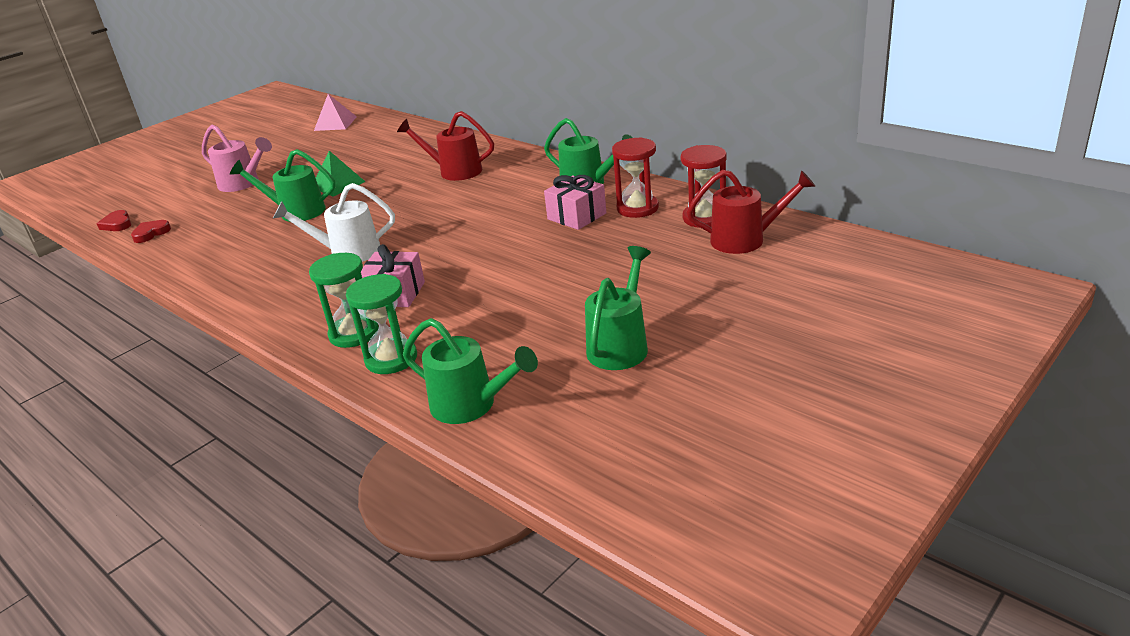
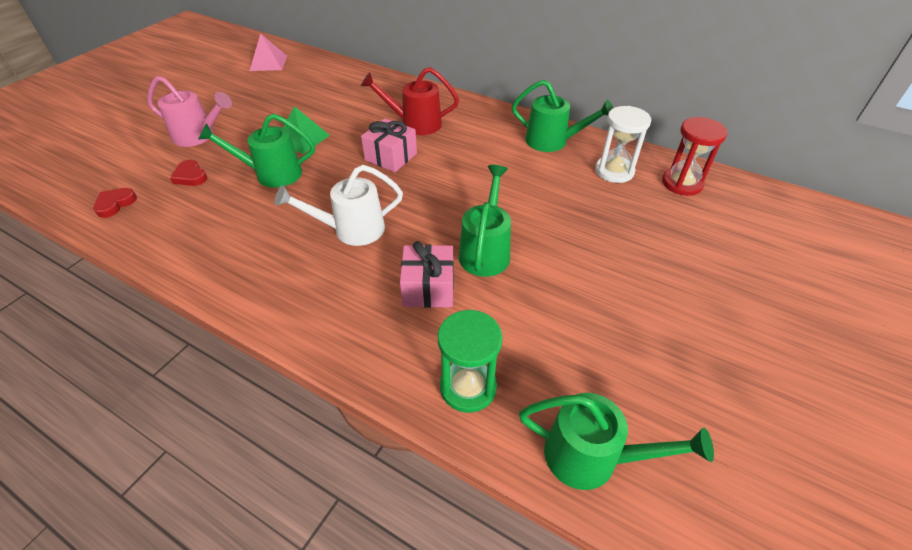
camera: 15 degrees left, 15 degrees up
red heart [97,210,131,231] -> red heart moved to [170,160,207,186]
green hourglass [309,253,379,348] -> none
pink gift [544,175,606,230] -> pink gift moved to [361,118,417,172]
green watering can [585,246,651,370] -> green watering can moved to [459,165,511,277]
red hourglass [612,137,659,218] -> white hourglass [595,106,651,183]
red watering can [687,170,815,254] -> none

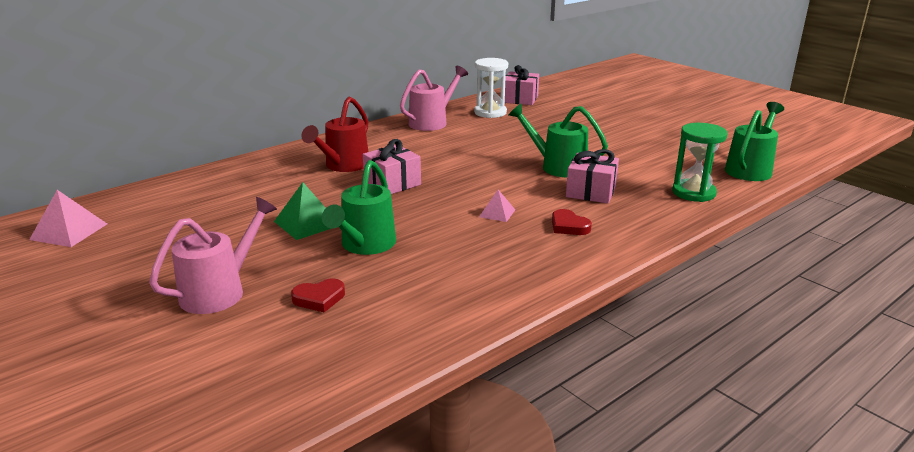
camera: 70 degrees left, 20 degrees down
red heart [93,188,137,218] -> red heart moved to [552,209,592,235]
white watering can [274,165,403,246] -> pink pyramid [479,190,515,222]
green watering can [512,80,613,152] -> pink watering can [400,66,468,131]
red hourglass [662,117,728,196] -> pink gift [505,65,539,105]

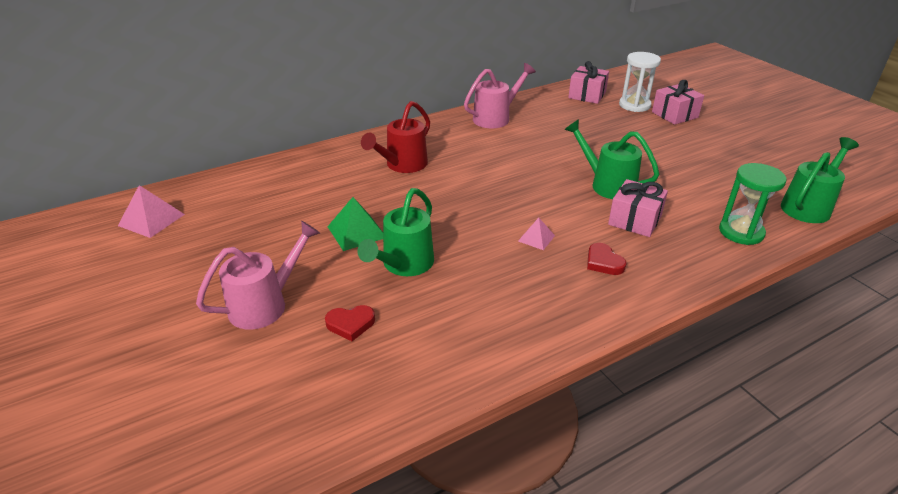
camera: 10 degrees right, 10 degrees up
pink gift [363,139,421,194] -> pink gift moved to [652,80,704,125]
white hourglass [474,58,508,118] -> white hourglass moved to [619,52,661,112]

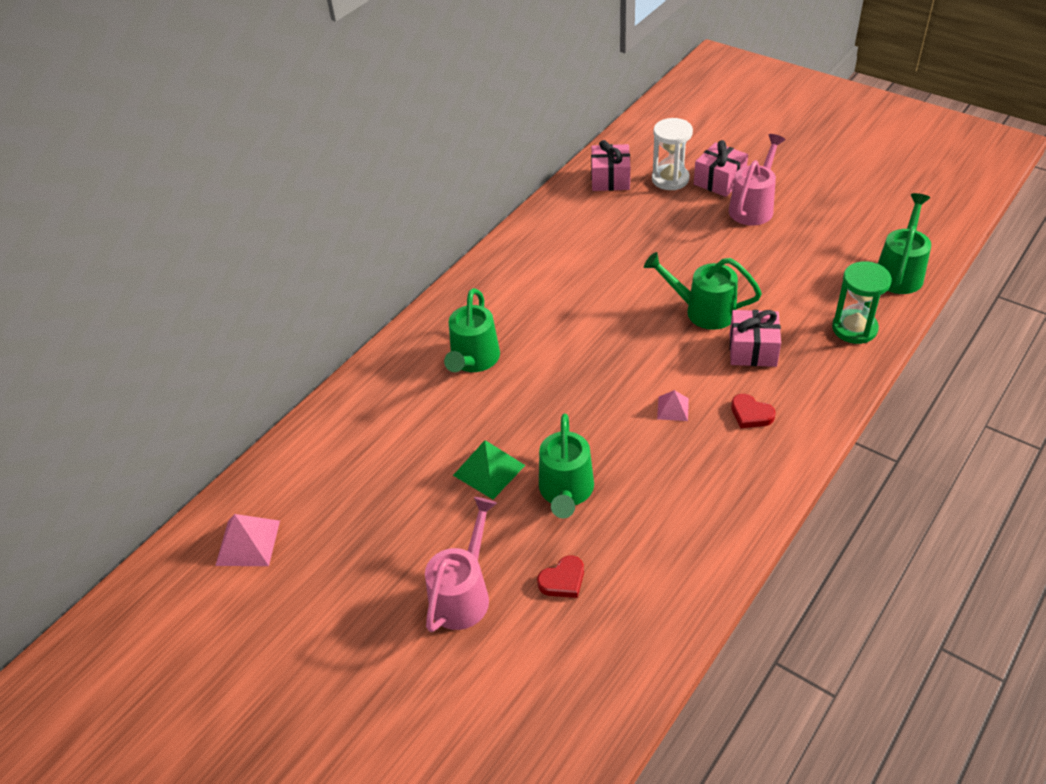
camera: 20 degrees left, 10 degrees up
red watering can [361,101,430,173] -> green watering can [444,288,500,372]
pink watering can [464,63,536,128] -> pink watering can moved to [729,134,786,226]

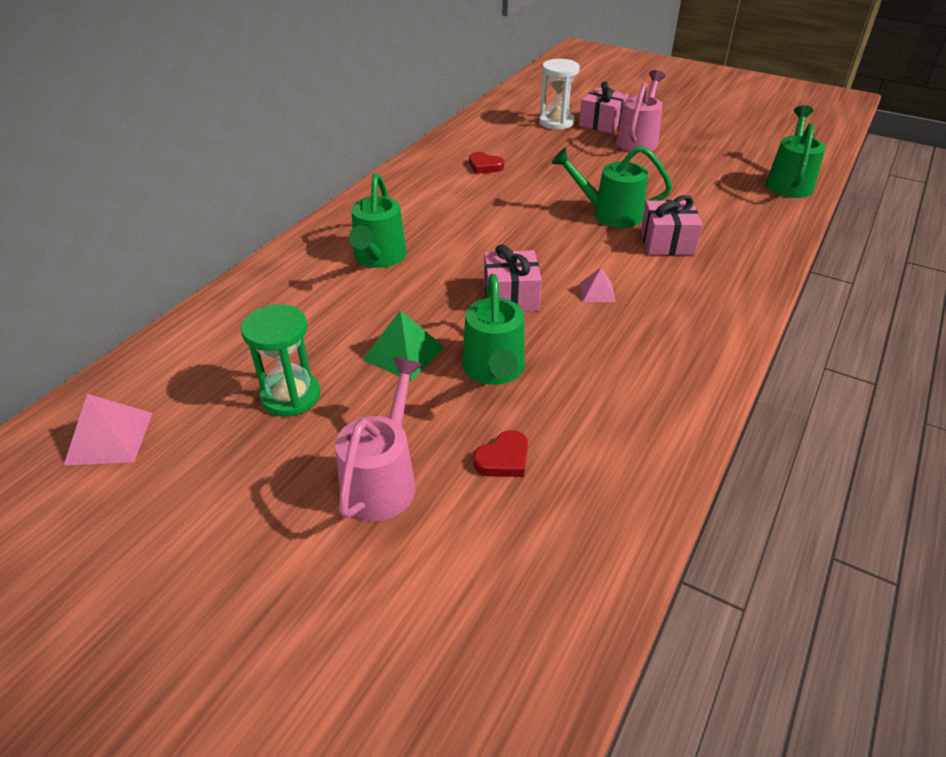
camera: 10 degrees left, 5 degrees down
pink gift [591,140,630,191] -> pink gift moved to [484,244,542,312]
red heart [731,394,776,428] -> red heart moved to [469,152,504,174]
green hourglass [832,261,892,344] -> green hourglass moved to [241,304,320,416]

